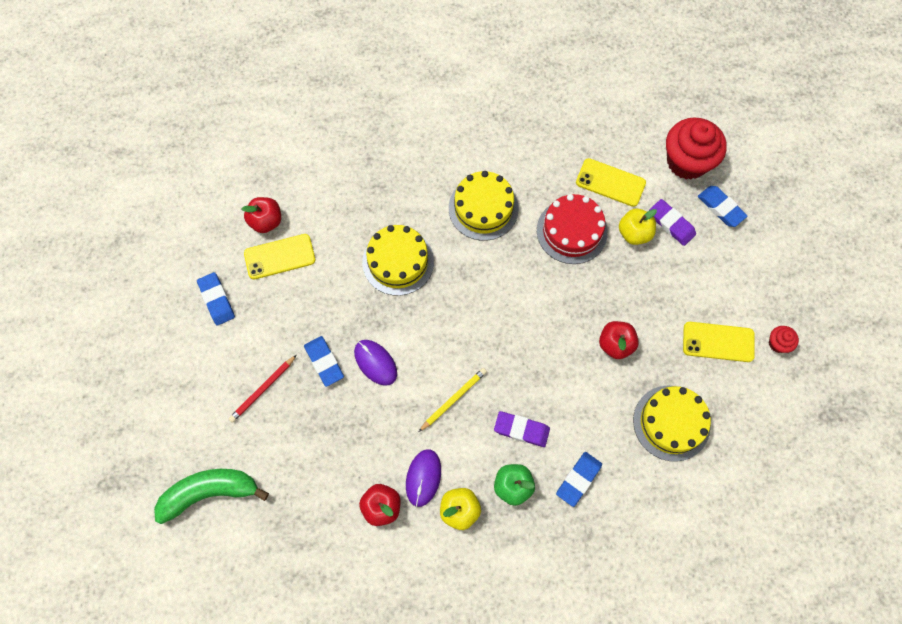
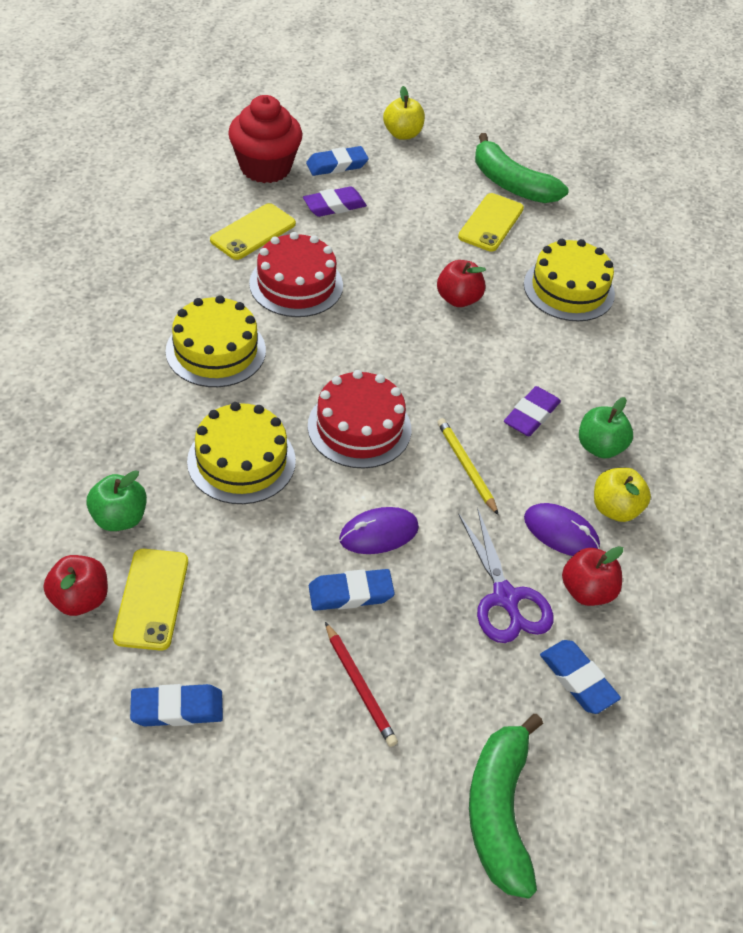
camera: 75 degrees left, 20 degrees down
blue eraser [556,452,602,507] -> blue eraser moved to [540,640,621,714]
yellow apple [619,209,657,245] -> yellow apple moved to [383,86,425,140]
red cupcake [769,326,799,353] -> green banana [475,133,568,203]
none -> green apple [86,470,147,531]
none -> red cake [308,370,411,469]
none -> purple scissors [458,508,553,643]

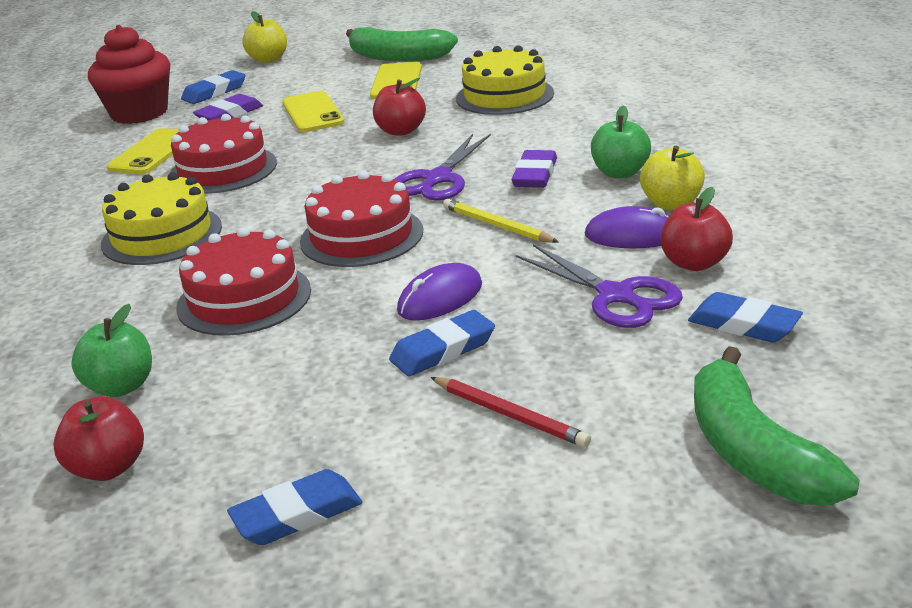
camera: 15 degrees left, 20 degrees down
yellow phone [113,549,188,651] -> yellow phone moved to [282,91,345,132]
yellow cake [187,402,296,504] -> red cake [176,227,311,336]
none -> purple scissors [395,134,491,201]

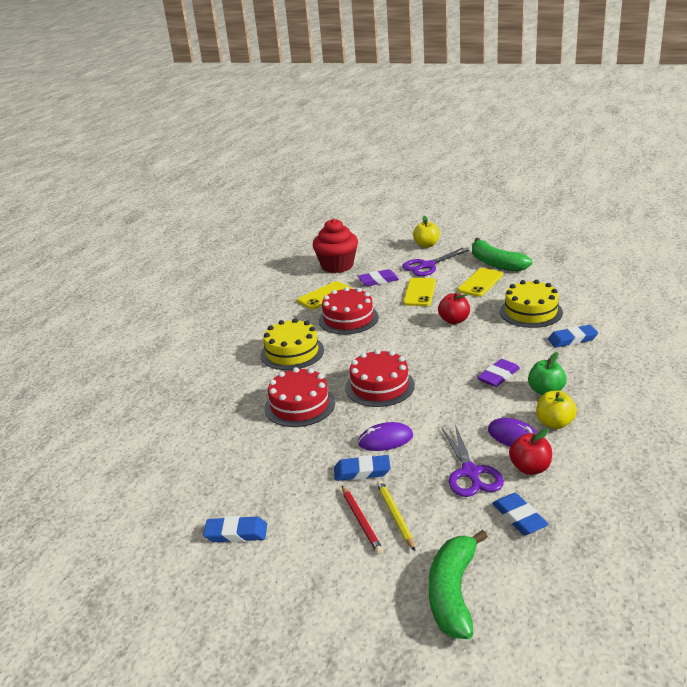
camera: 30 degrees right, 0 degrees up
red apple [53,396,144,481] -> none
green apple [71,304,152,397] -> none
blue eraser [181,70,246,104] -> blue eraser moved to [548,325,598,348]
purple scissors [395,134,491,201] -> purple scissors moved to [402,248,469,276]
yellow pencil [443,199,559,243] -> yellow pencil moved to [377,480,415,551]

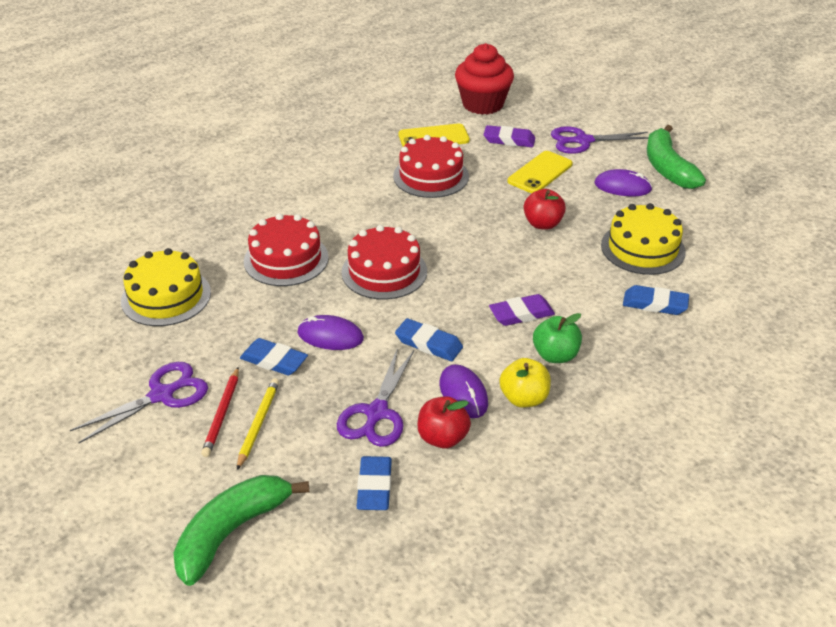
camera: 25 degrees right, 10 degrees up
blue eraser [203,516,267,542] -> blue eraser moved to [395,318,463,361]
yellow cake [261,318,324,370] -> yellow cake moved to [121,248,211,326]
yellow apple [413,215,440,248] -> none
yellow phone [458,268,503,297] -> purple mouse [594,169,653,196]
none -> purple scissors [70,362,208,443]

